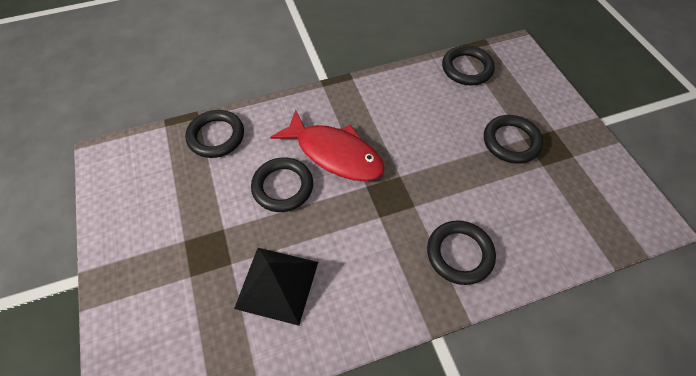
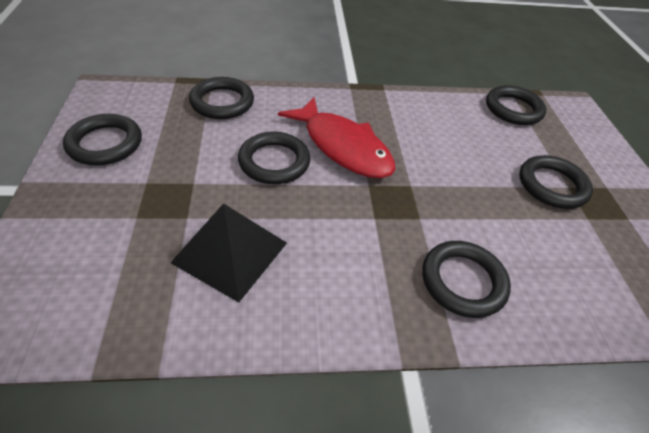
camera: 10 degrees right, 10 degrees down
none -> black ring [63,114,142,165]

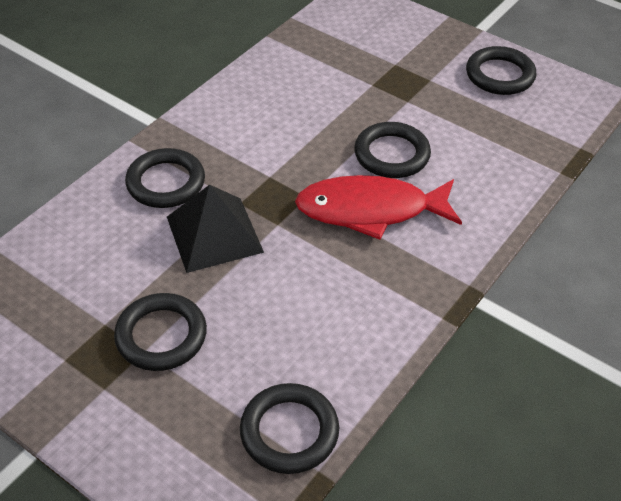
camera: 135 degrees right, 0 degrees up
black pyramid [170,203,287,302] -> black pyramid moved to [167,185,264,273]
black ring [189,77,254,119] -> none

